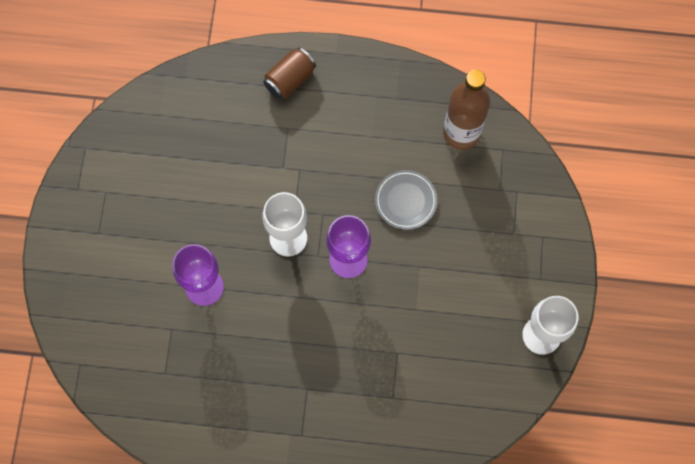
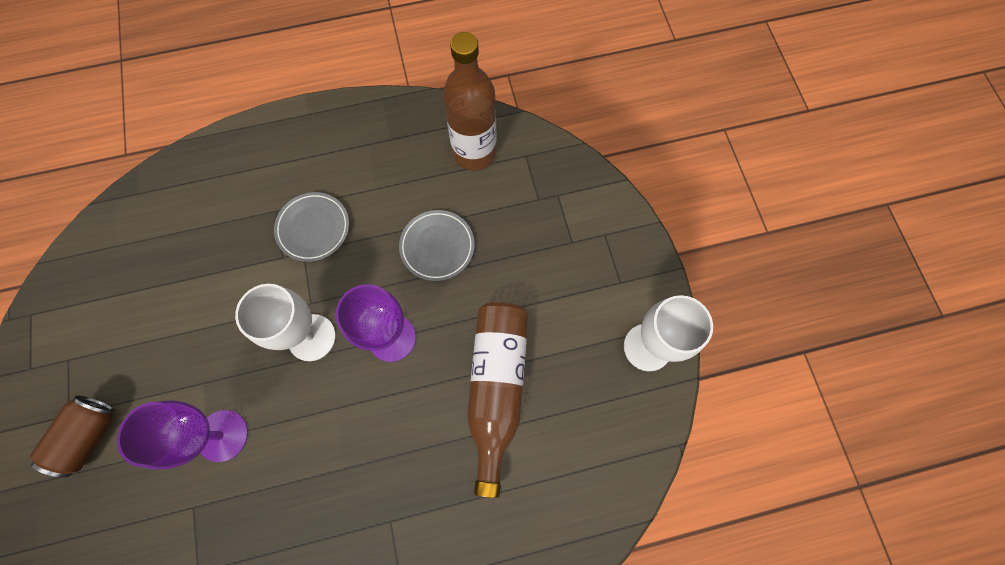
camera: 20 degrees left, 0 degrees up
brown can [263,47,316,99] -> brown can moved to [30,395,115,477]
none -> grey plate [274,192,349,262]
none -> brown bottle [467,302,528,498]

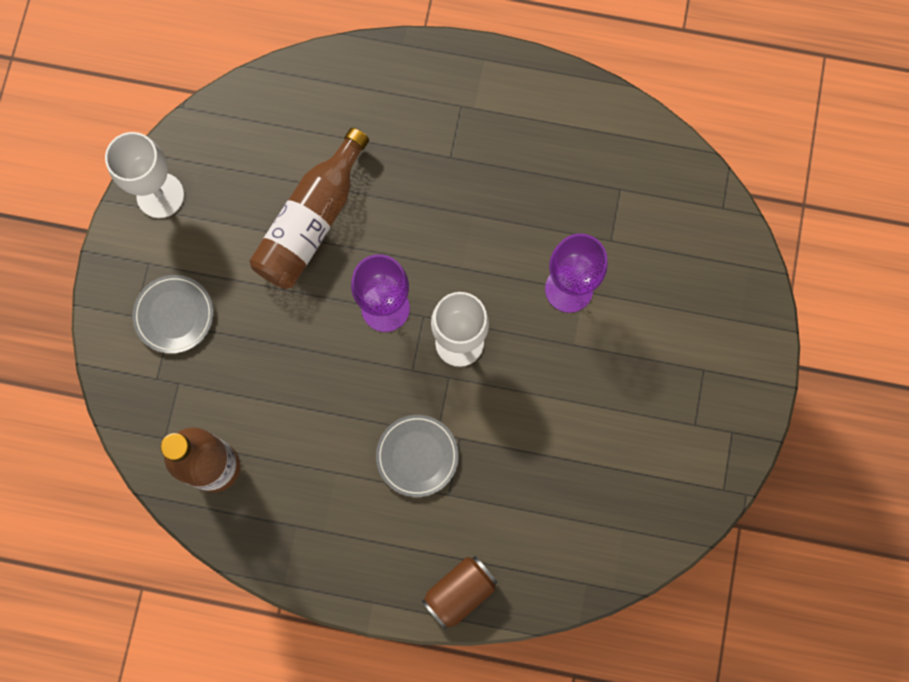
camera: 155 degrees left, 5 degrees up
brown can [30,395,115,477] -> brown can moved to [422,556,497,630]
grey plate [399,210,475,281] -> grey plate moved to [133,275,213,354]

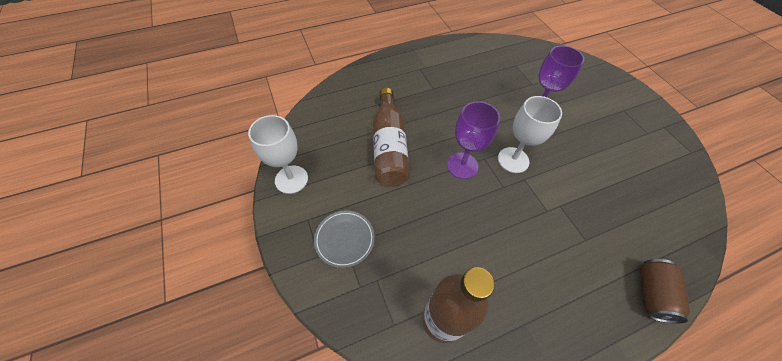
camera: 35 degrees left, 20 degrees down
grey plate [376,415,459,497] -> none

